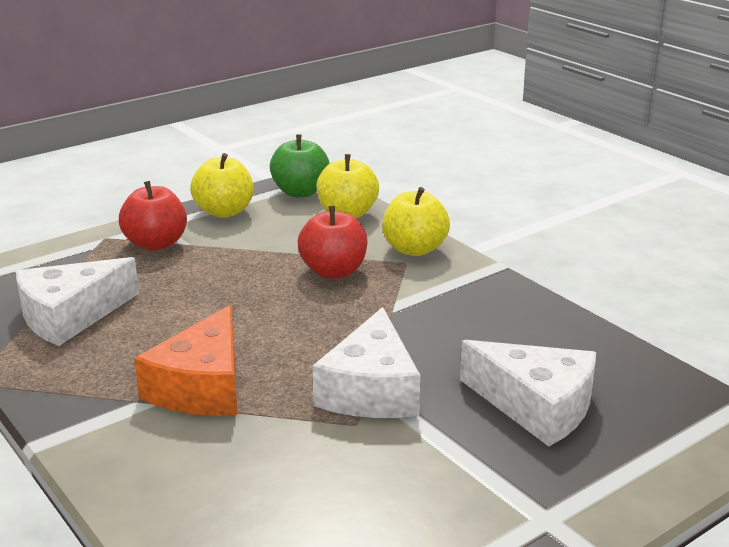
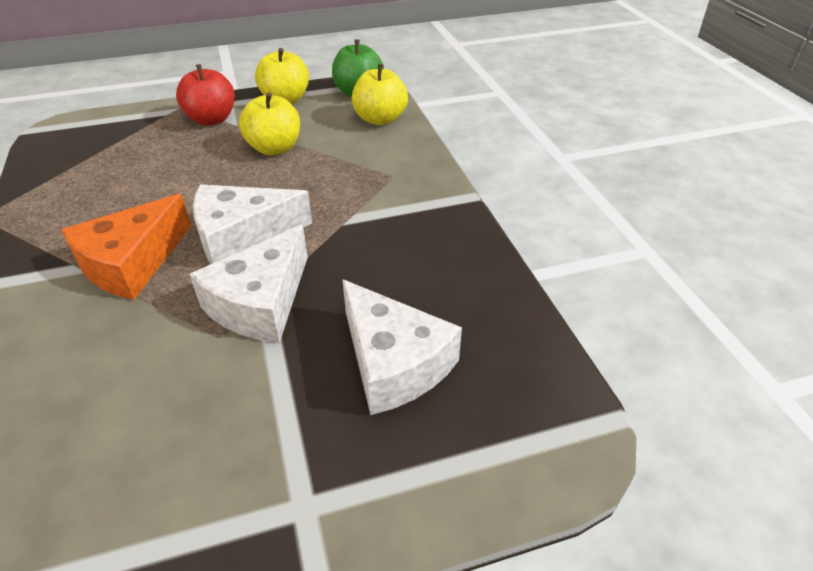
camera: 20 degrees right, 15 degrees up
white cheese [16,257,139,346] -> white cheese moved to [193,185,312,264]
red apple [298,206,367,279] -> none
yellow apple [382,187,450,256] -> yellow apple moved to [239,92,300,155]

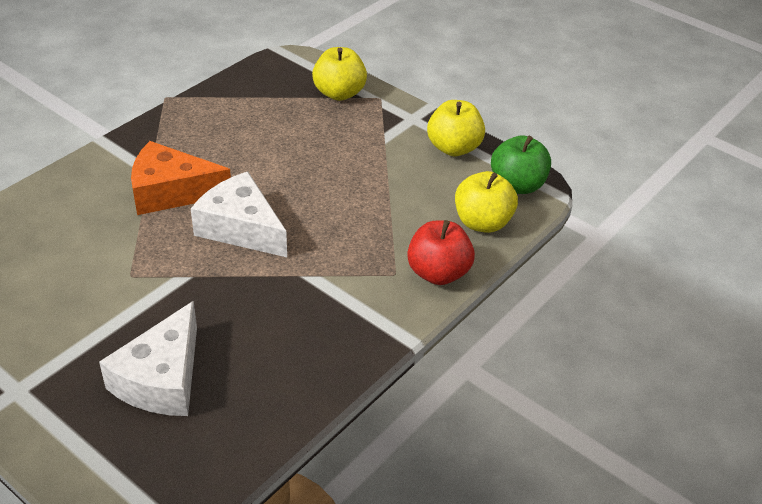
camera: 55 degrees right, 0 degrees up
red apple [176,64,235,126] -> red apple moved to [407,220,475,285]
white cheese [189,225,308,343] -> none
yellow apple [239,92,300,155] -> yellow apple moved to [312,47,367,101]

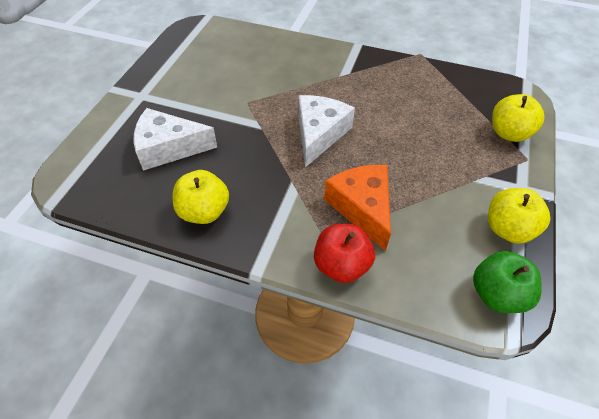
camera: 70 degrees right, 10 degrees up
orange cheese [131,141,231,215] -> orange cheese moved to [324,165,391,252]
yellow apple [455,171,518,233] -> yellow apple moved to [173,170,229,224]

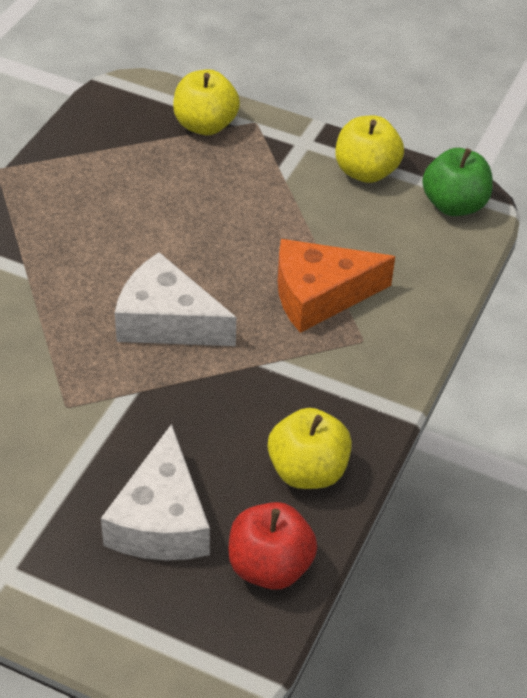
camera: 85 degrees left, 5 degrees down
red apple [314,224,375,283] -> red apple moved to [228,502,317,590]

